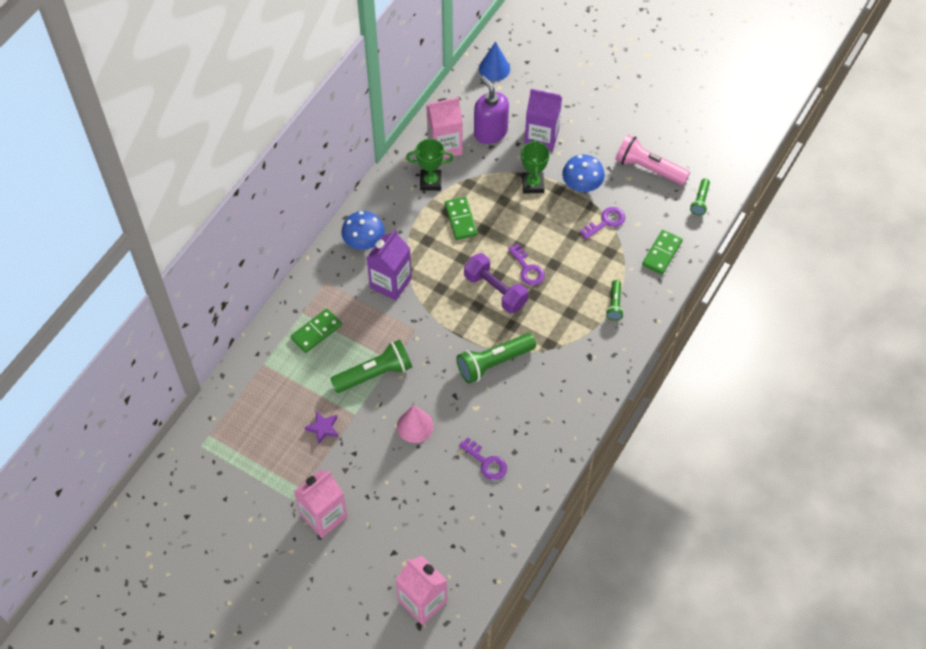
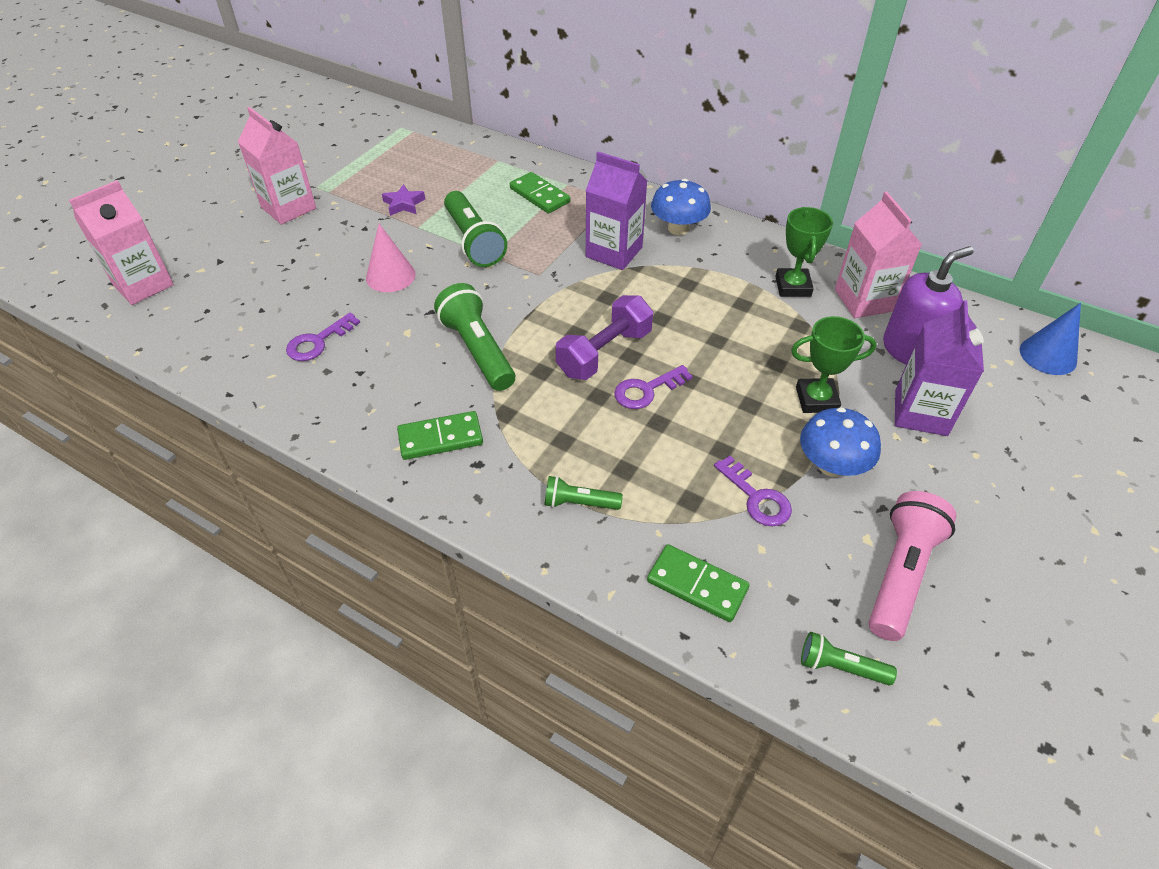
camera: 90 degrees right, 10 degrees down
green domino [445,197,478,240] -> green domino moved to [397,411,483,460]

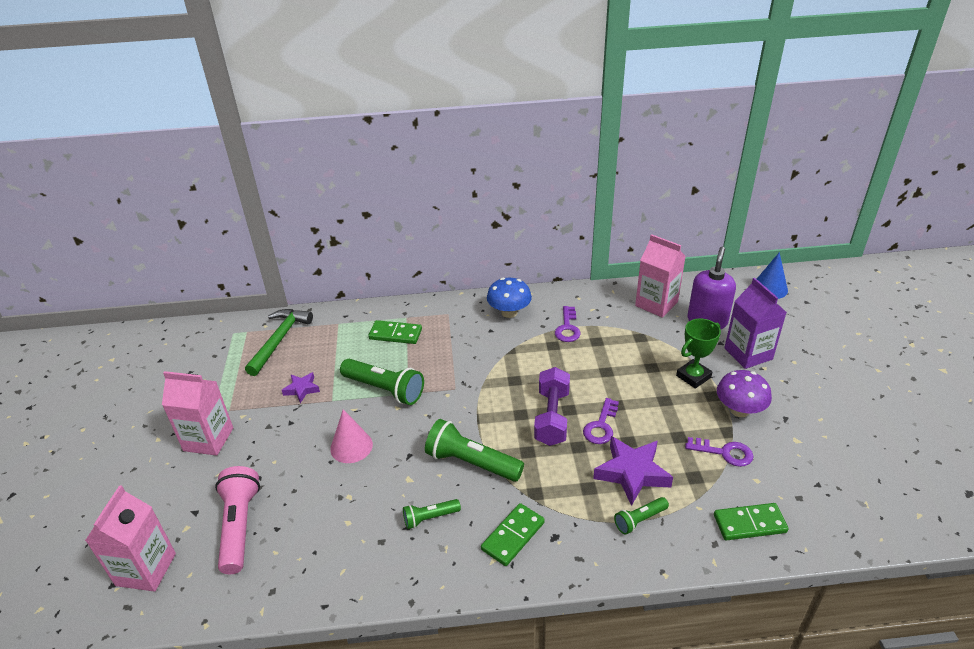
camera: 35 degrees left, 10 degrees down
purple key [286,313,360,361] -> purple key moved to [555,306,581,342]
purple carton [586,152,647,270] -> none
green trophy [775,207,833,297] -> none
blue mushroom [800,407,881,477] -> purple mushroom [717,370,772,417]
green flashlight [801,632,897,685] -> green flashlight moved to [403,499,461,529]
pink flashlight [868,491,956,641] -> pink flashlight moved to [215,466,260,574]
none -> green hammer [245,309,313,376]
none -> purple star [593,436,673,506]

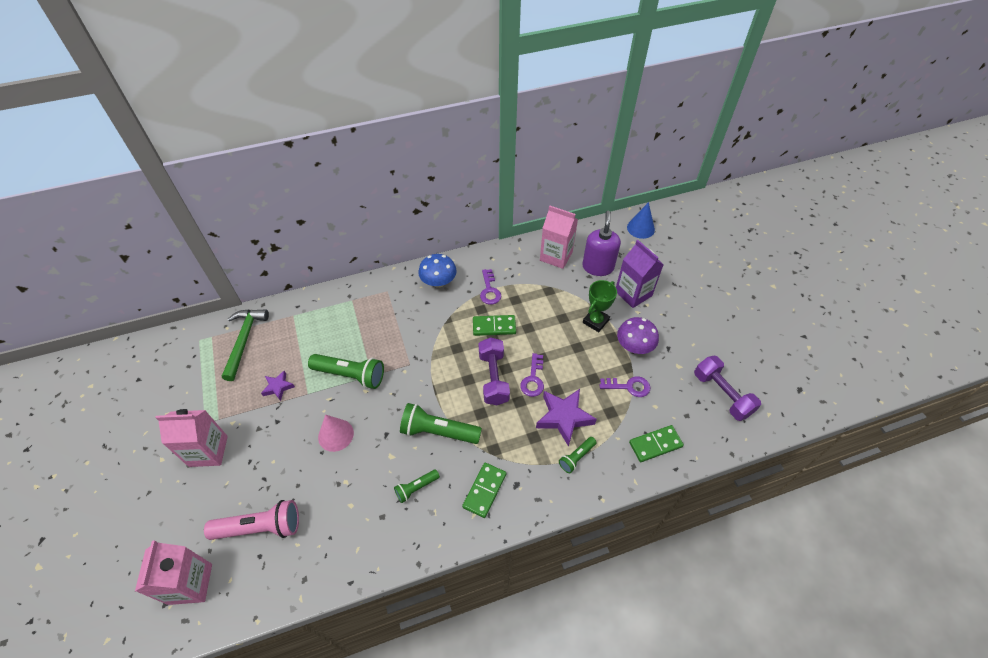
camera: 15 degrees left, 15 degrees up
pink flashlight [215,466,260,574] -> pink flashlight turned 105 degrees clockwise [204,500,299,540]
green domino [368,320,422,344] -> green domino moved to [473,315,516,336]
none -> purple dumbbell [694,356,761,421]

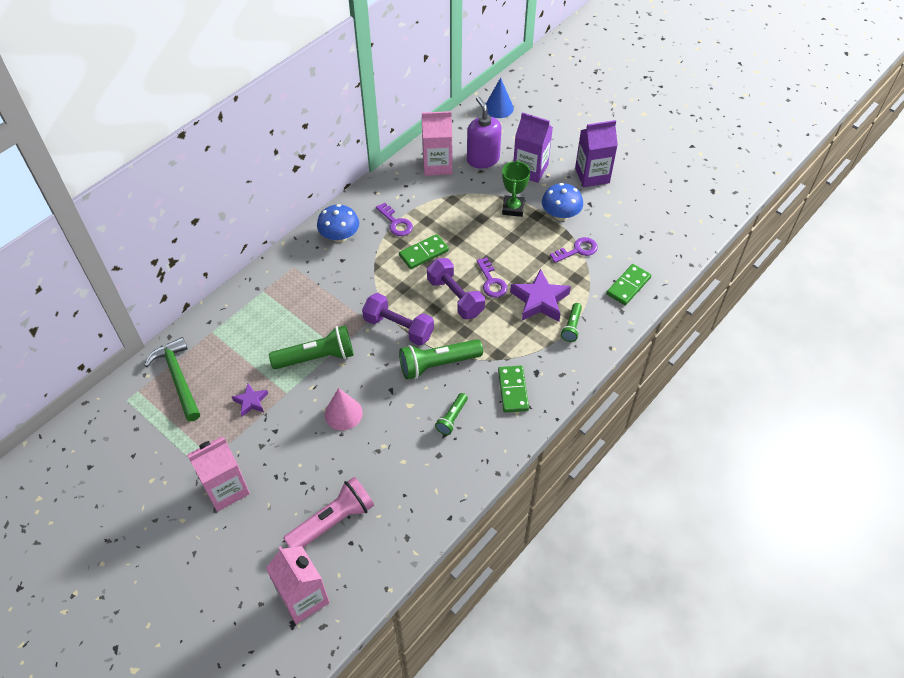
camera: 30 degrees left, 0 degrees up
purple mushroom [617,317,659,354] -> blue mushroom [542,183,583,221]
purple dumbbell [694,356,761,421] -> purple dumbbell moved to [362,293,434,346]
none -> purple carton [575,120,618,187]

